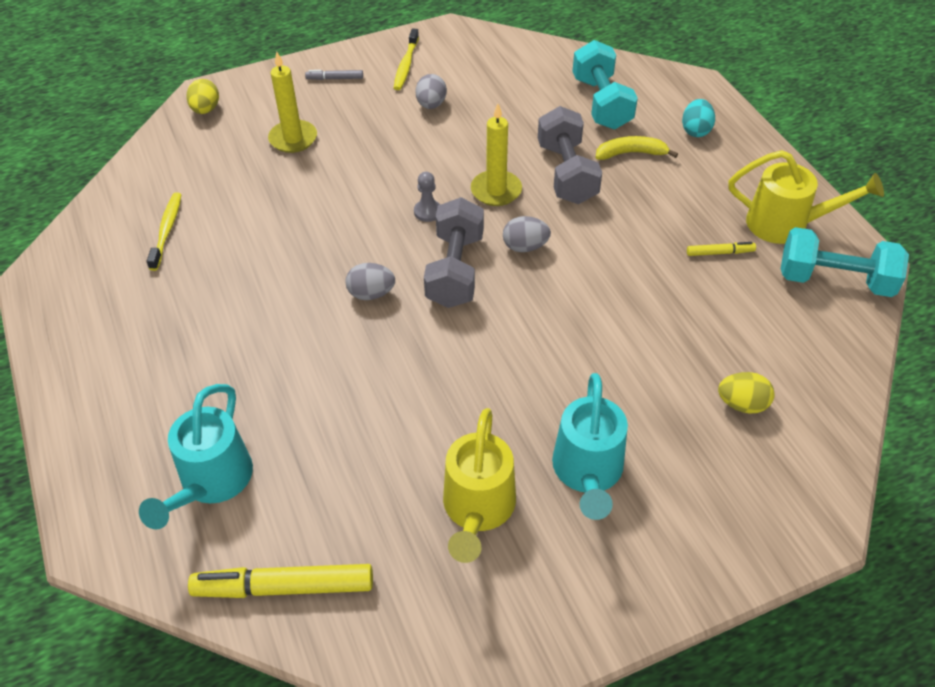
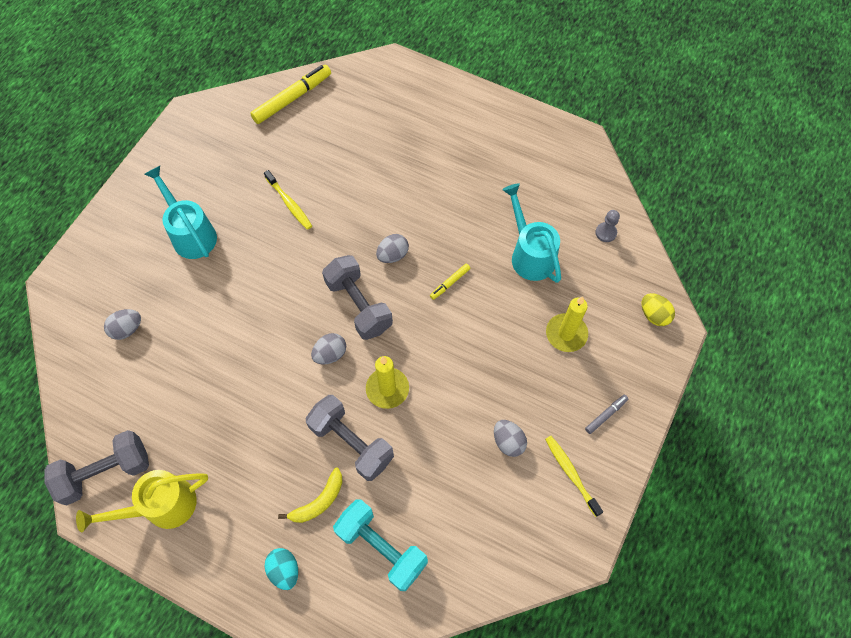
camera: 140 degrees right, 15 degrees up
turquoise watering can [139,384,253,529] -> turquoise watering can moved to [502,183,561,283]
yellow toothbrush [146,192,182,271] -> yellow toothbrush moved to [264,170,312,230]
grey pawn [414,172,440,222] -> grey pawn moved to [595,210,620,242]
yellow watering can [443,408,516,563] -> none
yellow marker [687,242,756,256] -> yellow marker moved to [430,264,470,300]
yellow egg [718,372,775,414] -> grey egg [104,309,141,340]
turquoise dumbbell [781,227,909,297] -> grey dumbbell [44,430,149,505]

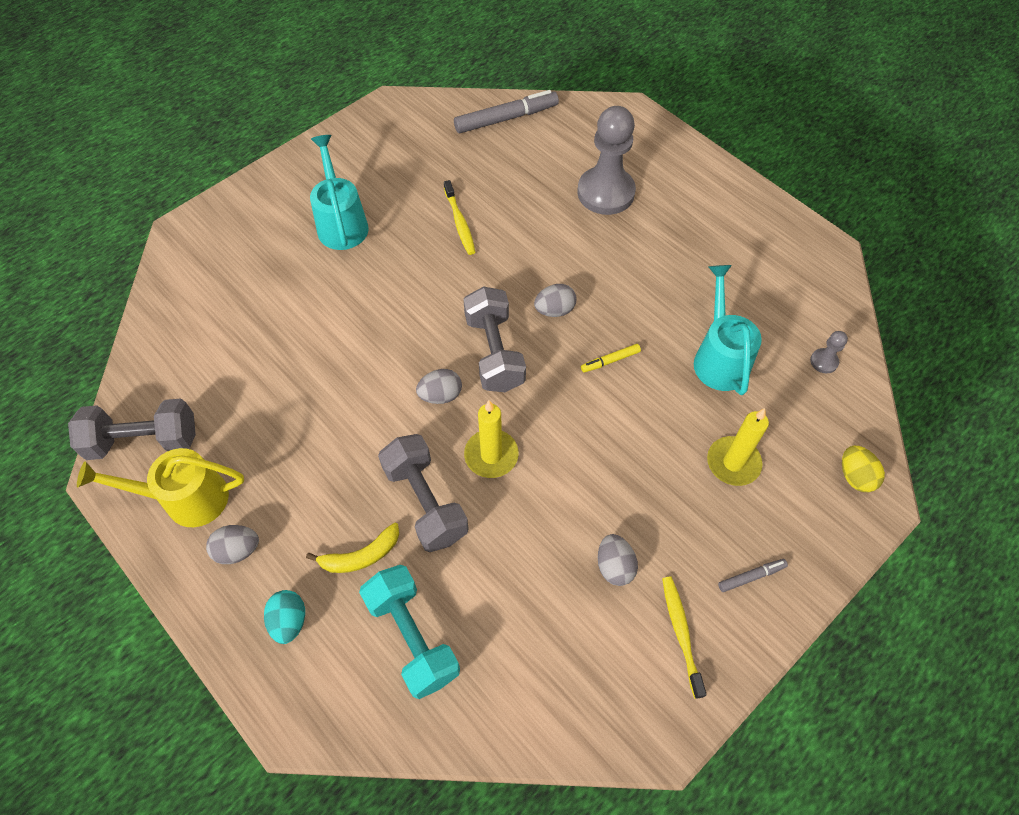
camera: 20 degrees right, 5 degrees down
grey egg [104,309,141,340] -> grey egg moved to [206,525,259,564]
yellow marker [250,65,331,124] -> grey marker [454,90,559,133]
none -> grey pawn [577,106,636,215]

